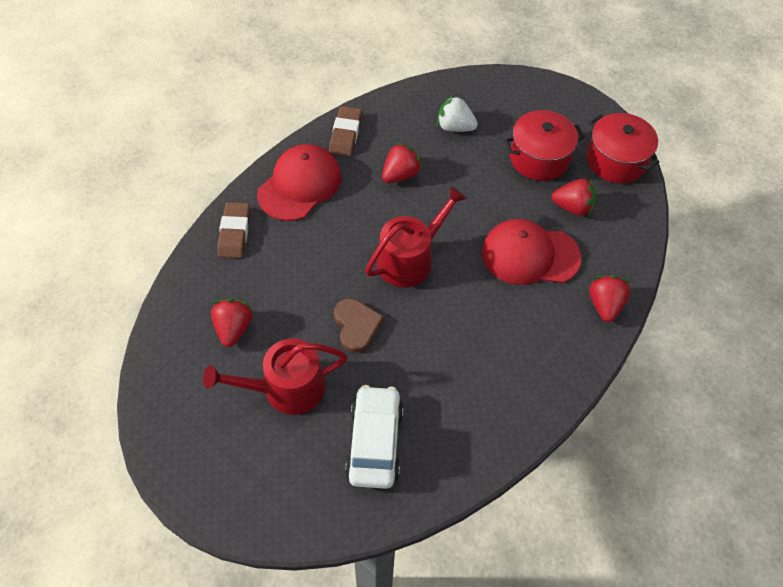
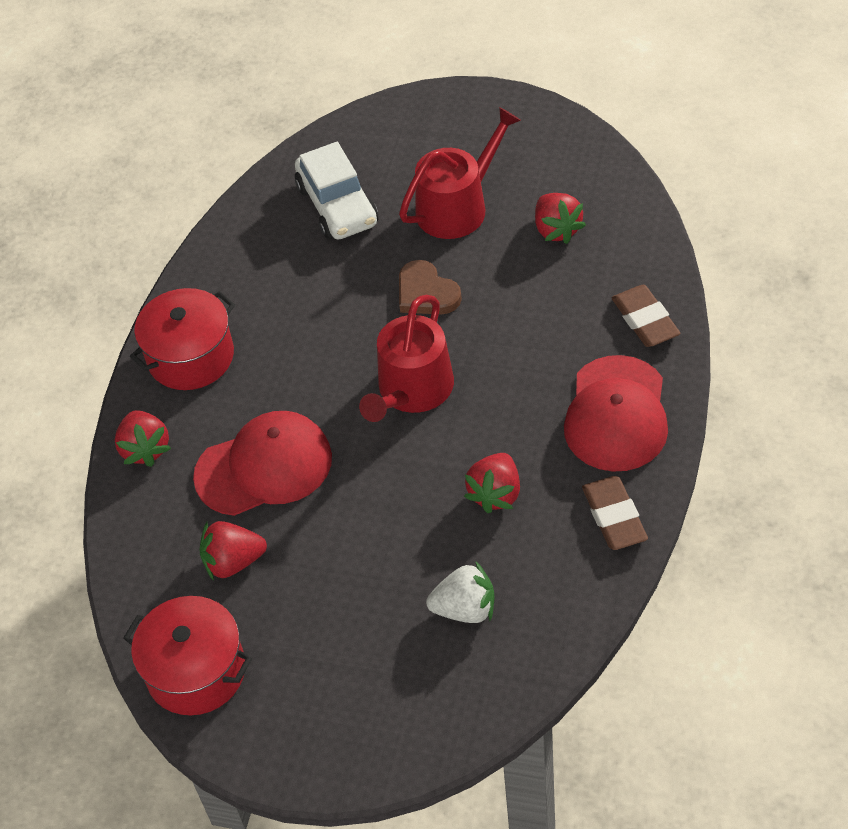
camera: 160 degrees right, 5 degrees down
red pot [504,110,585,181] -> red pot moved to [130,288,235,390]

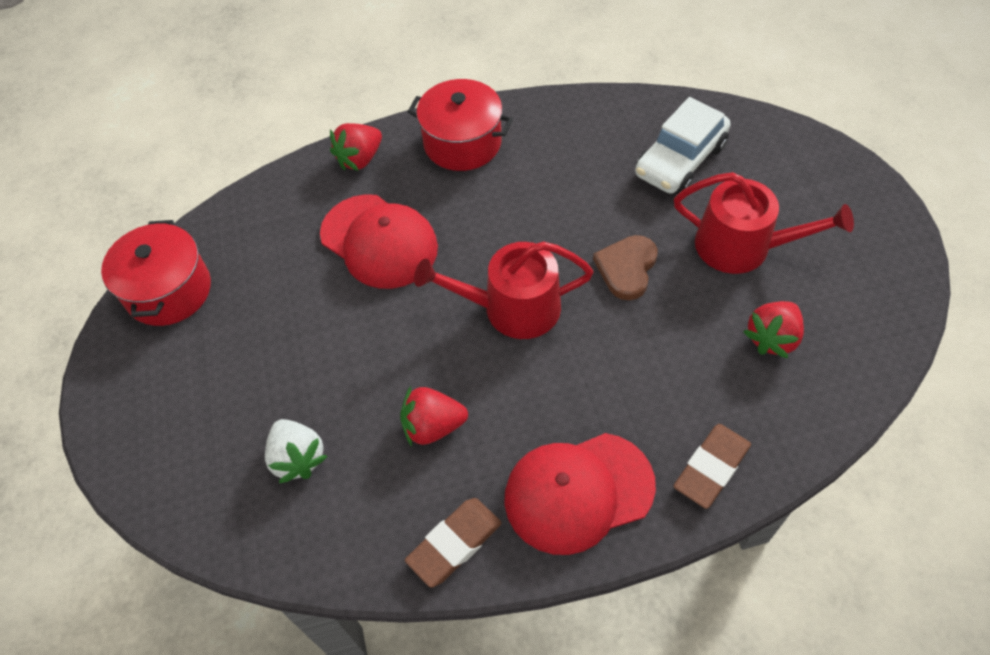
camera: 60 degrees right, 5 degrees up
red strawberry [199,521,267,581] -> none

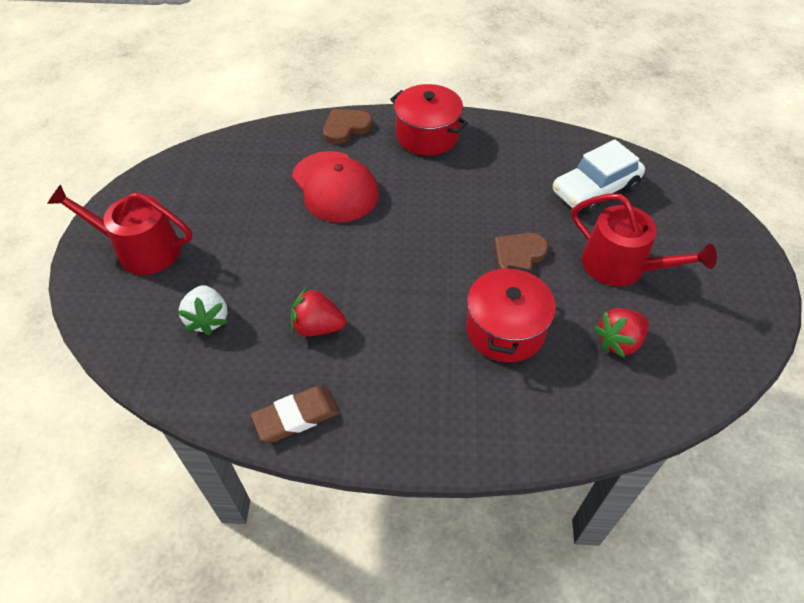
camera: 15 degrees right, 5 degrees down
red pot [101,220,211,326] -> red pot moved to [466,265,556,362]
red strawberry [330,123,382,171] -> brown heart [323,109,372,144]
red watering can [414,241,593,339] -> red watering can moved to [47,184,192,275]
red cap [504,433,656,555] -> none
brown eraser [674,424,751,509] -> none

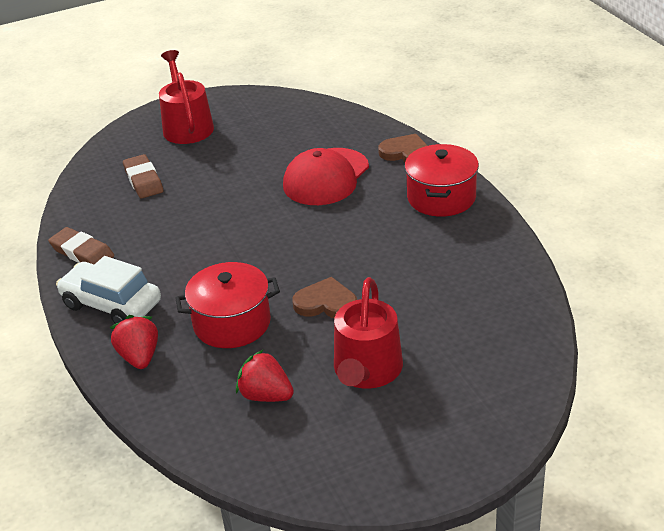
camera: 65 degrees right, 15 degrees down
white strawberry [178,285,228,335] -> brown eraser [123,154,163,199]
red strawberry [291,287,346,336] -> red strawberry moved to [110,315,158,369]
white car [553,140,645,215] -> white car moved to [56,256,161,324]

